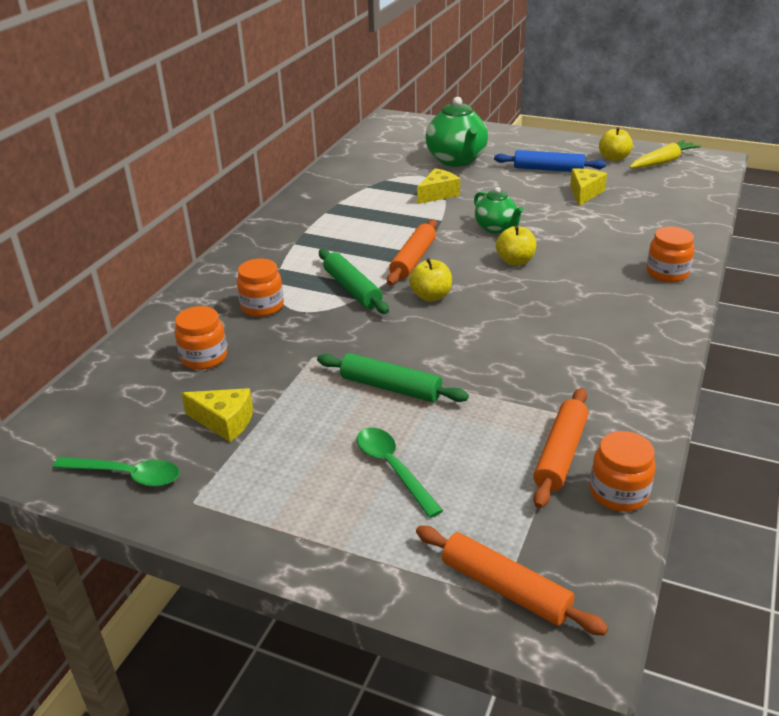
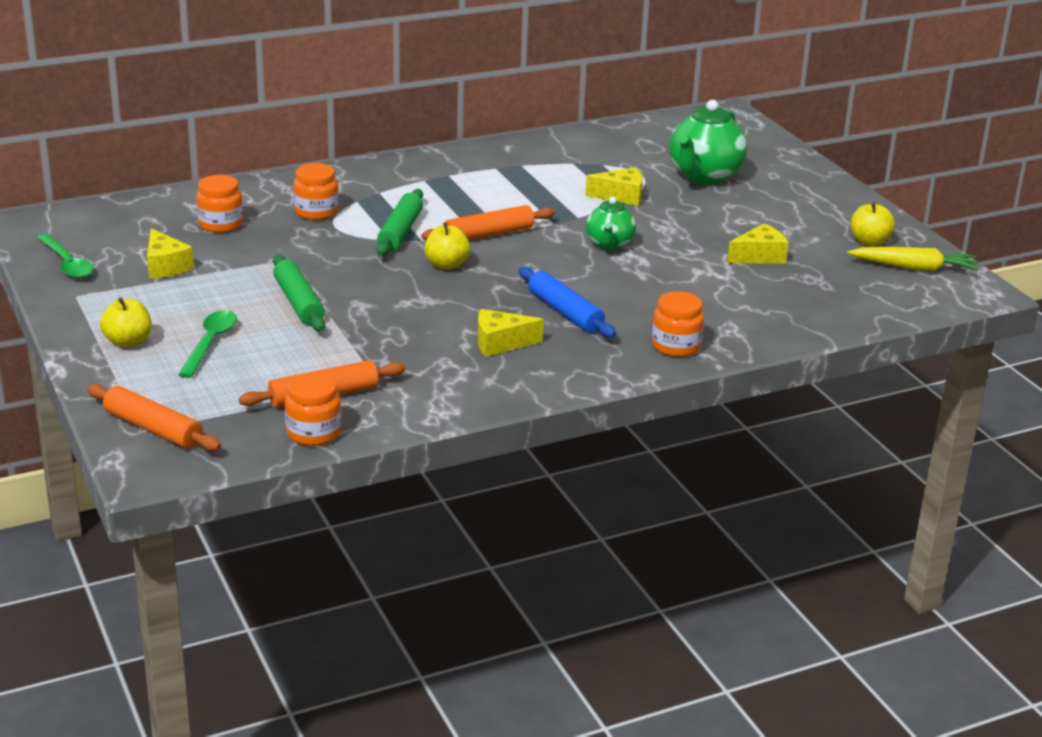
camera: 40 degrees right, 5 degrees down
orange rolling pin [416,526,608,635] -> orange rolling pin turned 45 degrees counterclockwise [87,384,221,451]
blue rolling pin [494,150,606,172] -> blue rolling pin moved to [519,267,616,338]
yellow apple [496,225,536,266] -> yellow apple moved to [100,297,151,348]
none -> yellow cheese [478,309,544,357]

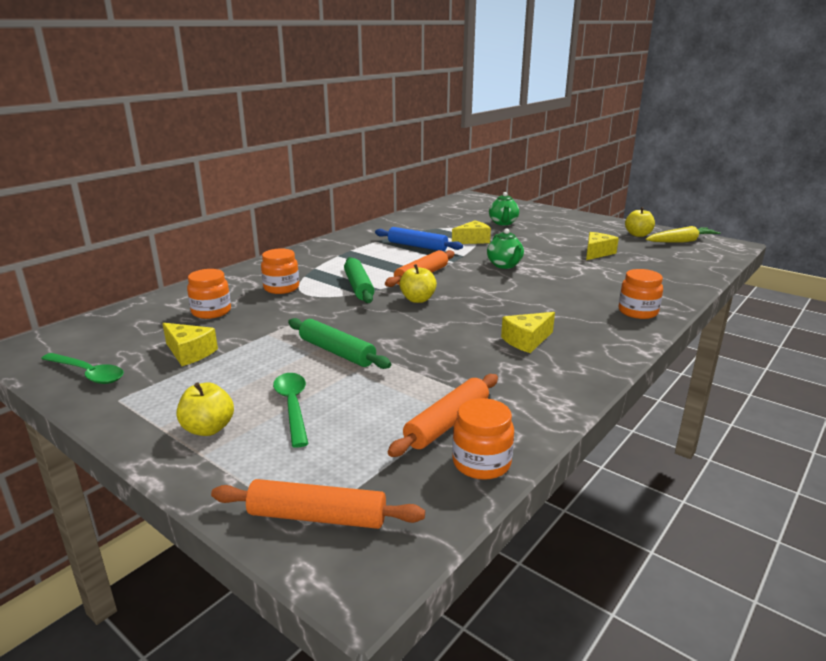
camera: 25 degrees left, 5 degrees down
blue rolling pin [519,267,616,338] -> blue rolling pin moved to [375,227,463,251]
green teapot [669,100,747,185] -> green teapot [489,192,519,225], size x0.59

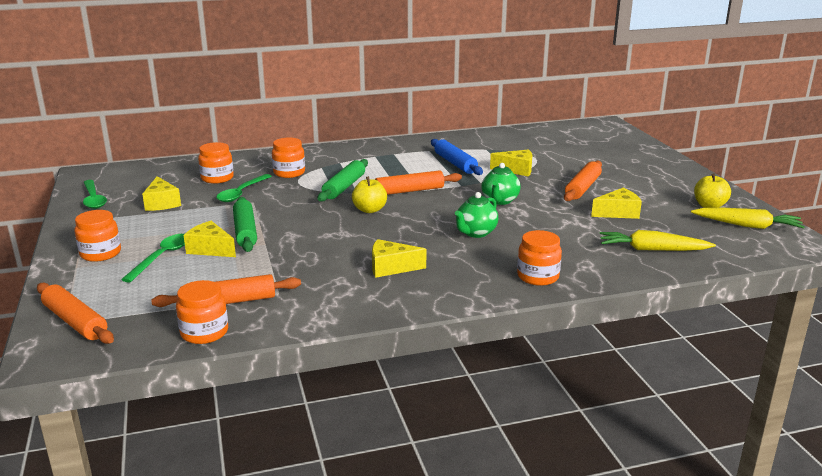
camera: 35 degrees right, 0 degrees up
yellow apple [176,382,234,436] -> orange jar [74,210,121,262]
green teapot [489,192,519,225] -> green teapot moved to [455,192,498,238]
none -> yellow cheese [184,221,236,257]
none -> green spoon [216,174,272,202]
none -> orange rolling pin [564,160,602,201]
none -> yellow carrot [600,230,716,251]

